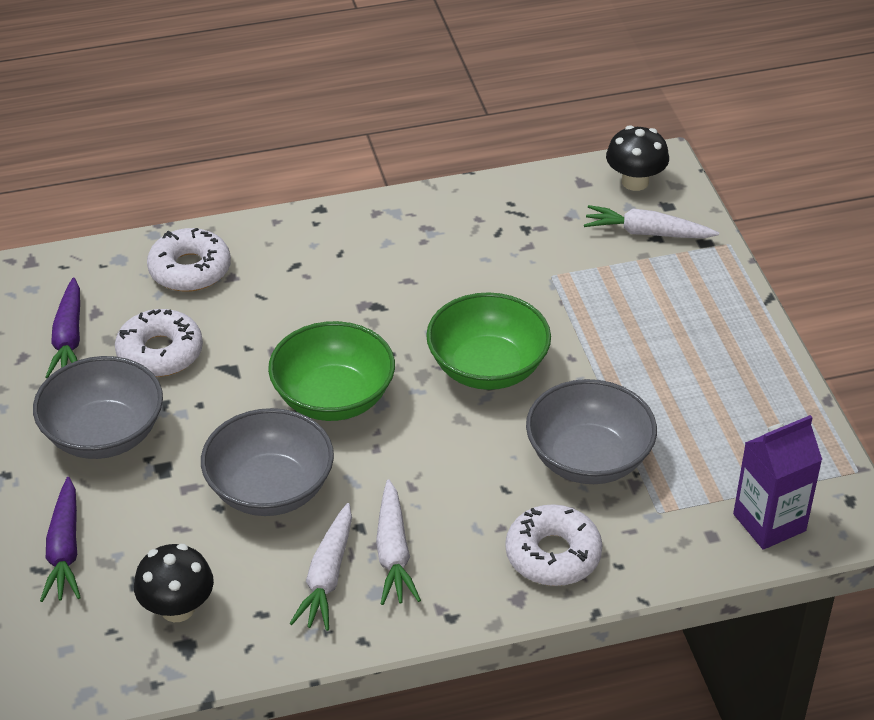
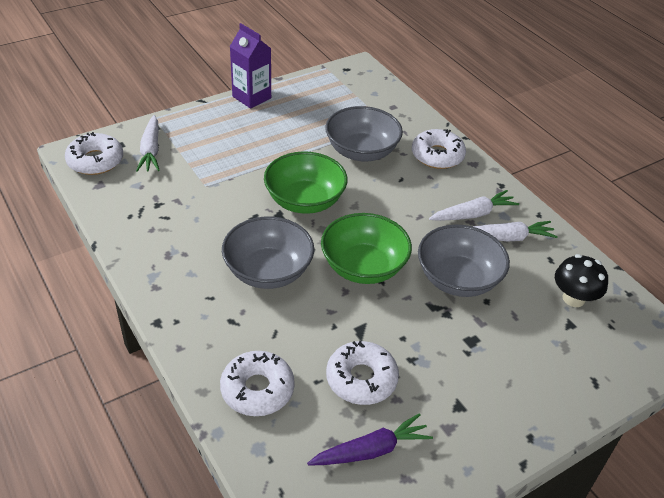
camera: 110 degrees left, 0 degrees up
grey bowl [33,356,163,459] -> grey bowl moved to [222,216,314,289]
purple carrot [40,477,81,602] -> none
black mushroom [606,125,669,191] -> white donut [65,132,123,175]
purple carton [733,415,822,550] -> purple carton moved to [230,23,271,108]

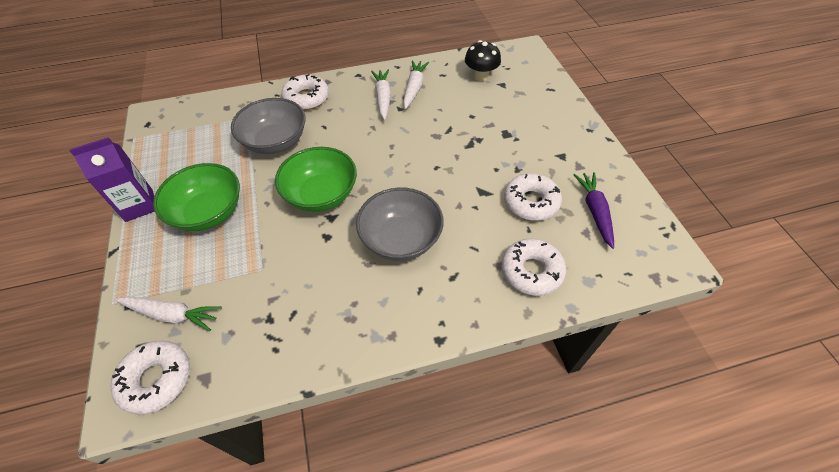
camera: 70 degrees left, 10 degrees up
green bowl [321,213,412,284] -> green bowl moved to [153,163,240,231]
grey bowl [418,225,510,297] -> none

